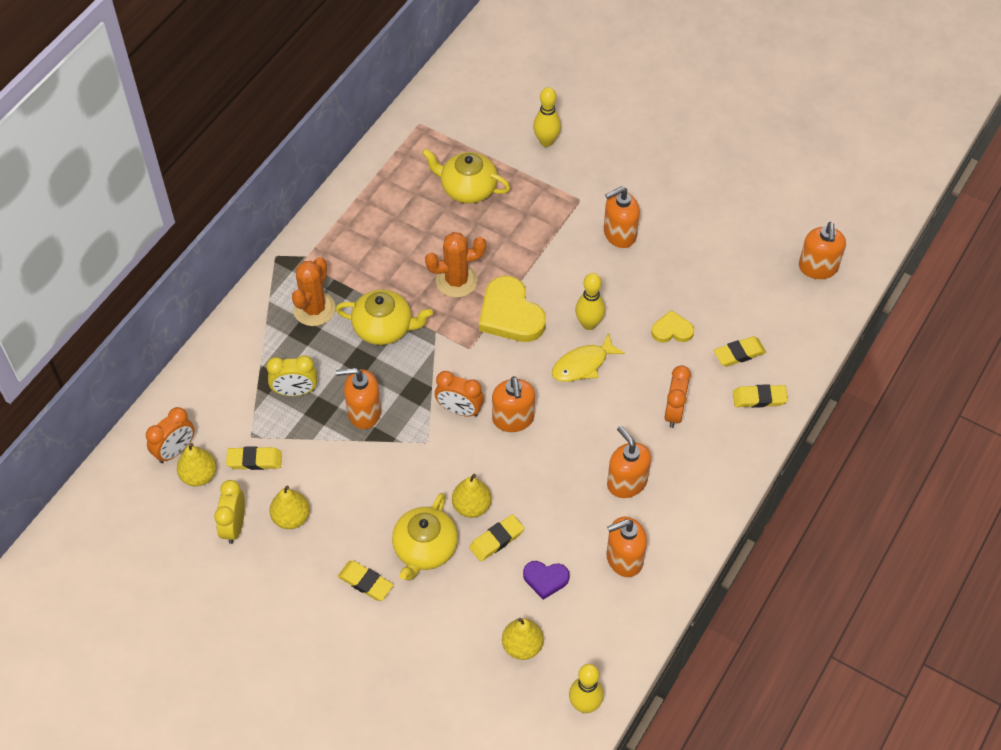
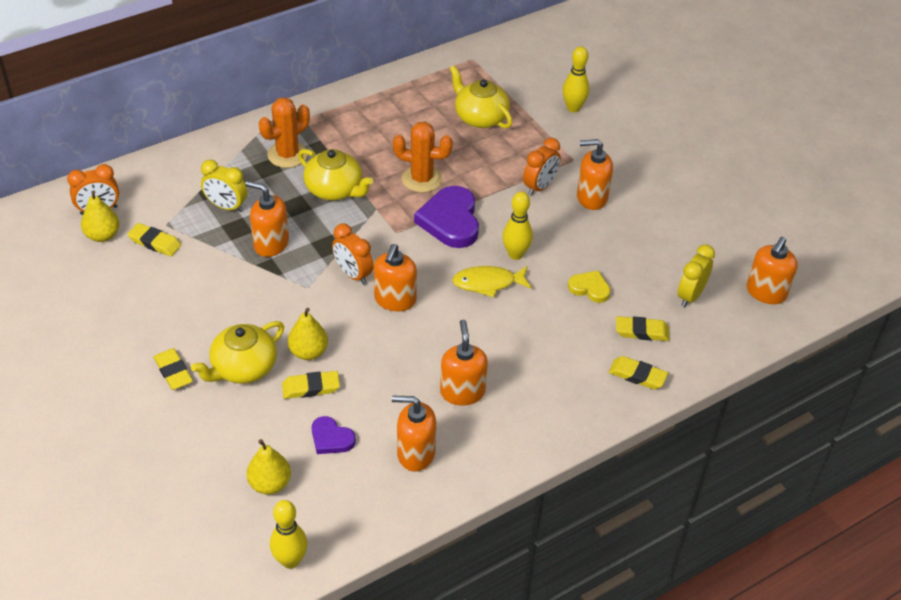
camera: 25 degrees right, 10 degrees down
yellow clock [214,480,245,544] -> yellow clock moved to [678,244,715,307]
yellow pear [270,485,310,529] -> none
yellow heart [479,276,546,342] -> purple heart [414,186,479,248]
orange clock [664,365,691,428] -> orange clock moved to [523,138,561,196]

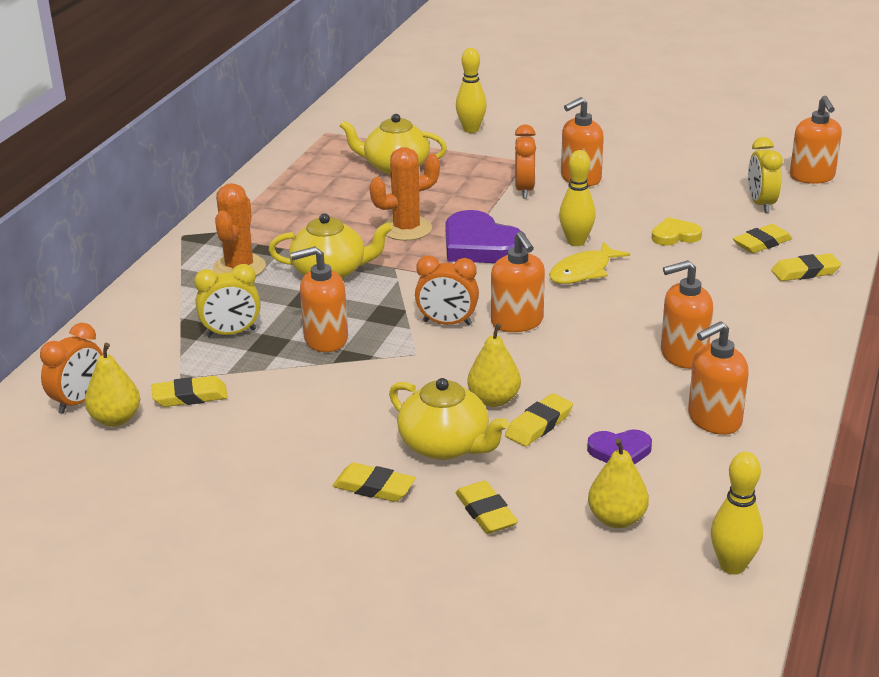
camera: 35 degrees left, 15 degrees down
yellow teapot [191,321,284,384] -> yellow teapot turned 60 degrees counterclockwise [389,378,509,460]
orange soap dispenser [440,320,488,405] -> orange soap dispenser turned 60 degrees counterclockwise [661,260,713,369]
none -> yellow eraser [455,481,518,534]

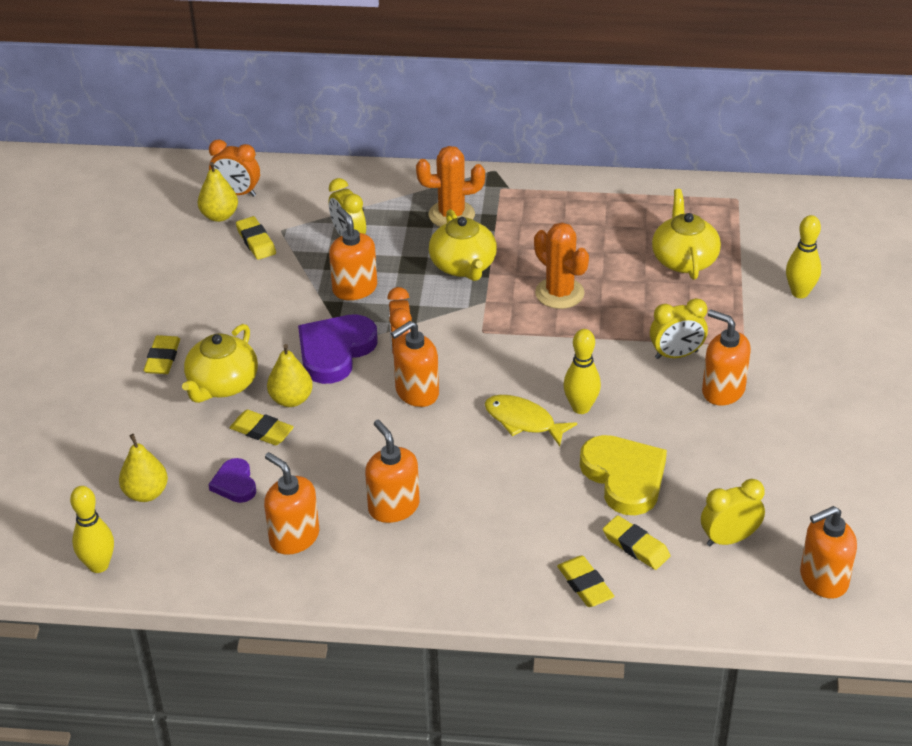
camera: 75 degrees right, 10 degrees up
purple heart [445,210,526,263] -> purple heart moved to [298,314,378,384]
yellow eraser [455,481,518,534] -> none
orange clock [515,124,536,198] -> yellow clock [650,298,708,359]
yellow heart [652,217,702,245] -> yellow heart [580,435,667,515], size x1.85

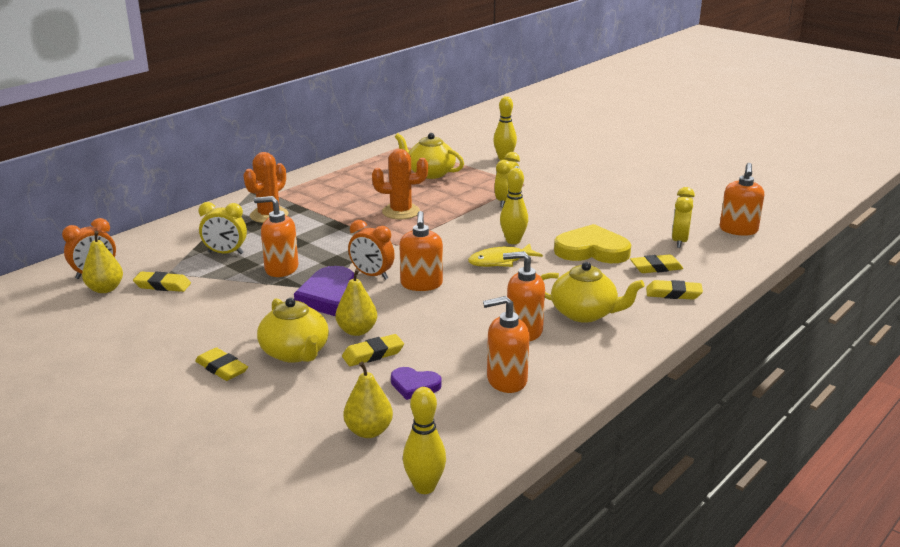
camera: 55 degrees left, 15 degrees down
yellow teapot [429,209,497,281] -> yellow teapot moved to [540,262,645,323]
orange soap dispenser [702,310,751,405] -> none

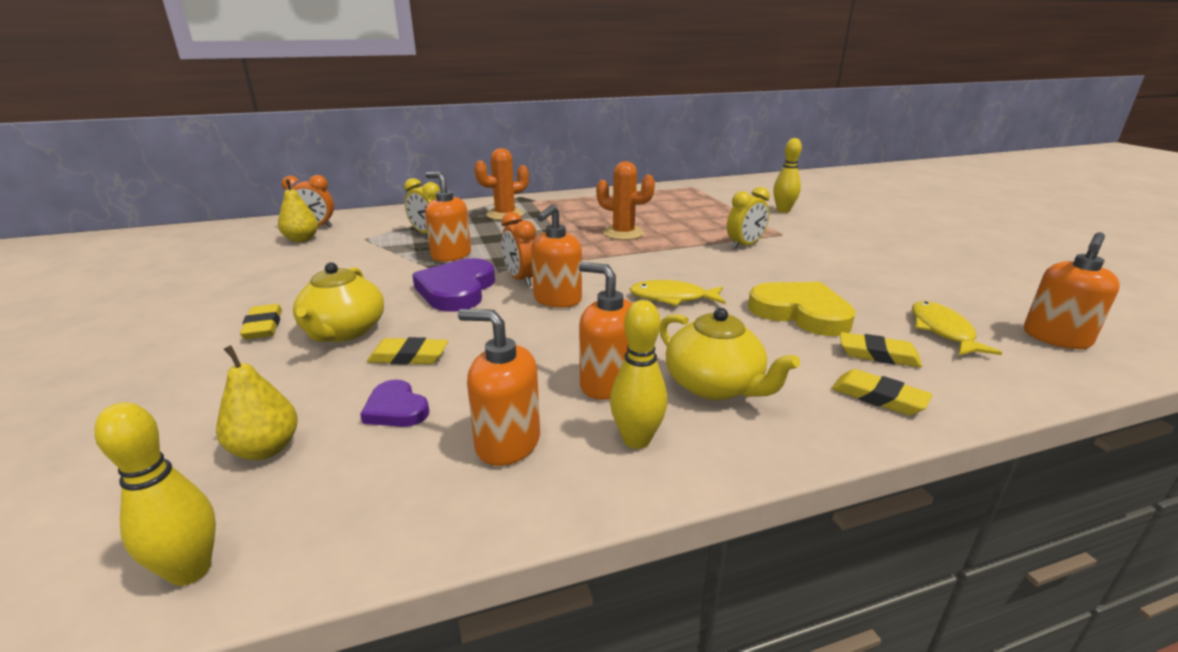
camera: 30 degrees right, 0 degrees up
yellow eraser [133,272,191,292] -> none
yellow pear [335,269,377,336] -> none
yellow teapot [395,133,464,179] -> none
yellow bowling pin [500,168,528,244] -> yellow bowling pin moved to [610,300,667,449]
yellow clock [672,187,695,248] -> yellow fish [912,301,1002,356]

